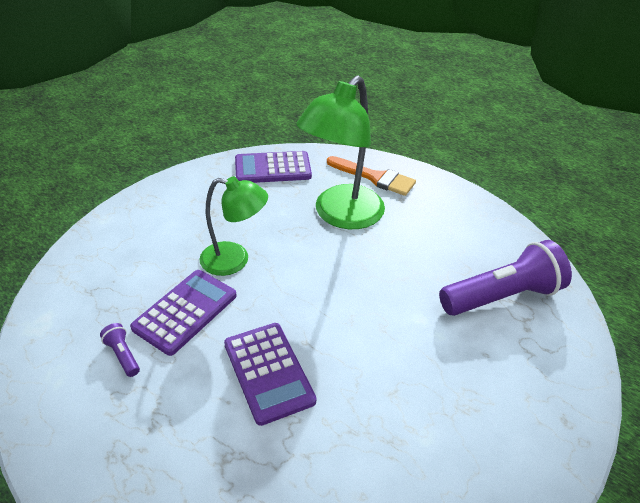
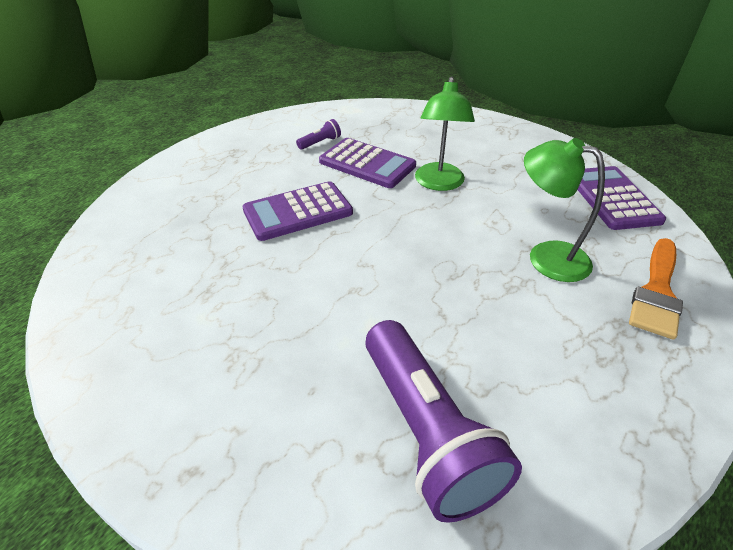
camera: 90 degrees right, 0 degrees up
green lamp [296,76,385,229] -> green lamp [524,138,605,282], size x0.63

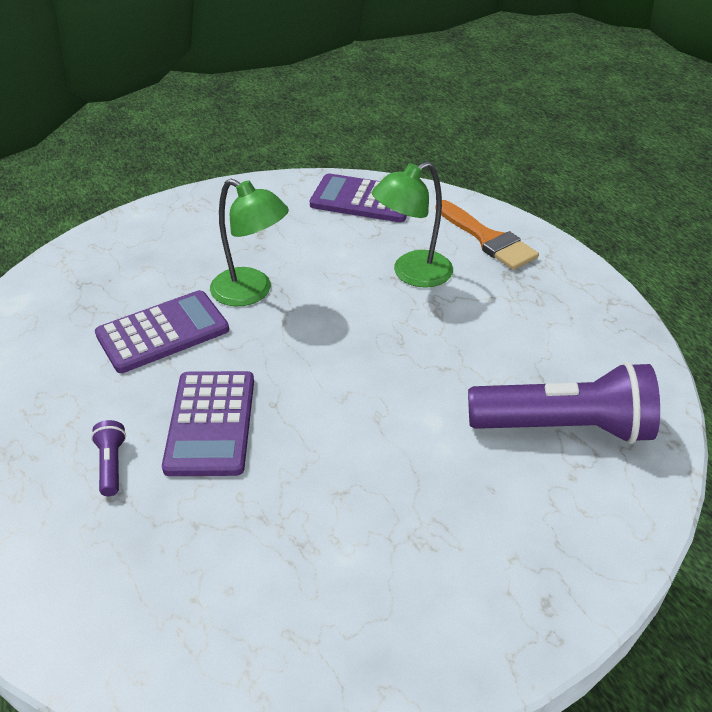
camera: 65 degrees left, 0 degrees up
purple flashlight [296,119,341,150] -> purple flashlight moved to [91,420,126,496]

